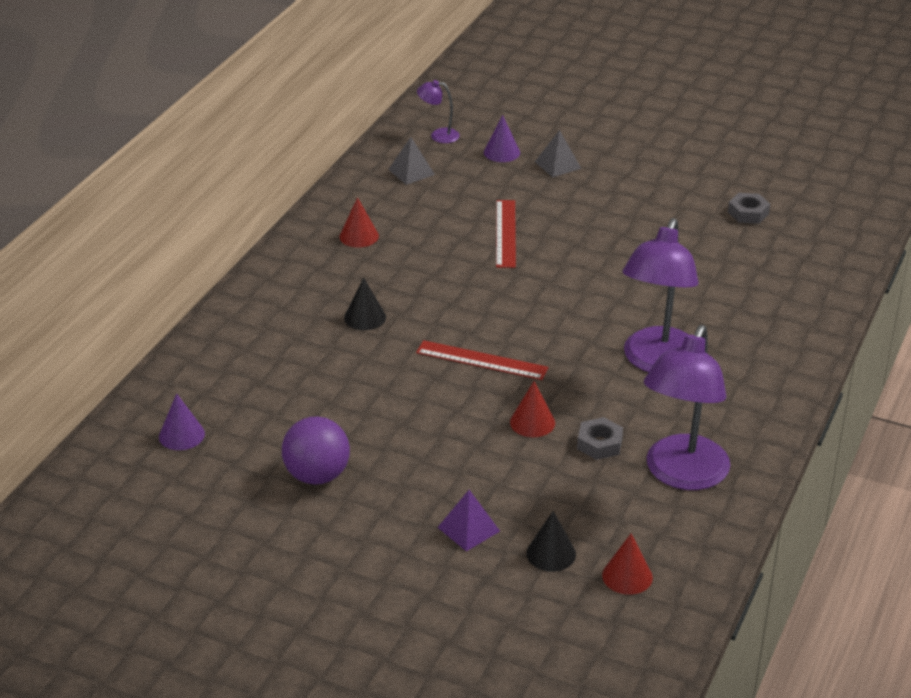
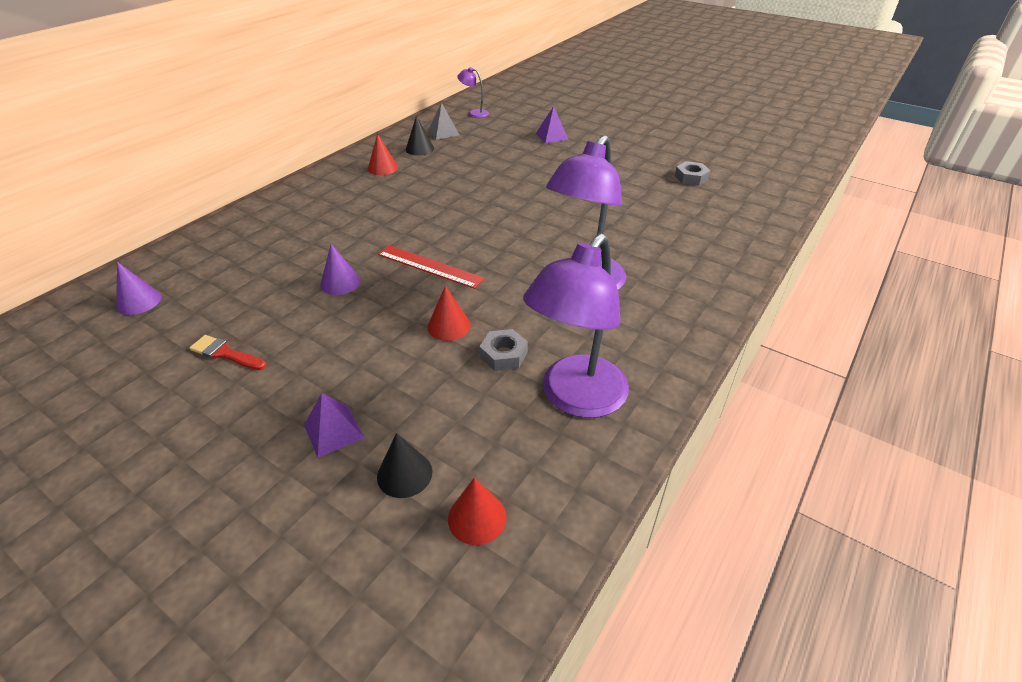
camera: 10 degrees right, 5 degrees up
purple ball [282,416,350,485] -> red brush [190,335,266,370]
black cone [344,277,386,330] -> black cone moved to [406,116,434,156]
purple cone [484,115,520,162] -> purple cone moved to [320,244,361,295]
red ruler [496,200,516,268] -> none
grey pyramid [535,130,581,177] -> purple pyramid [536,106,569,143]

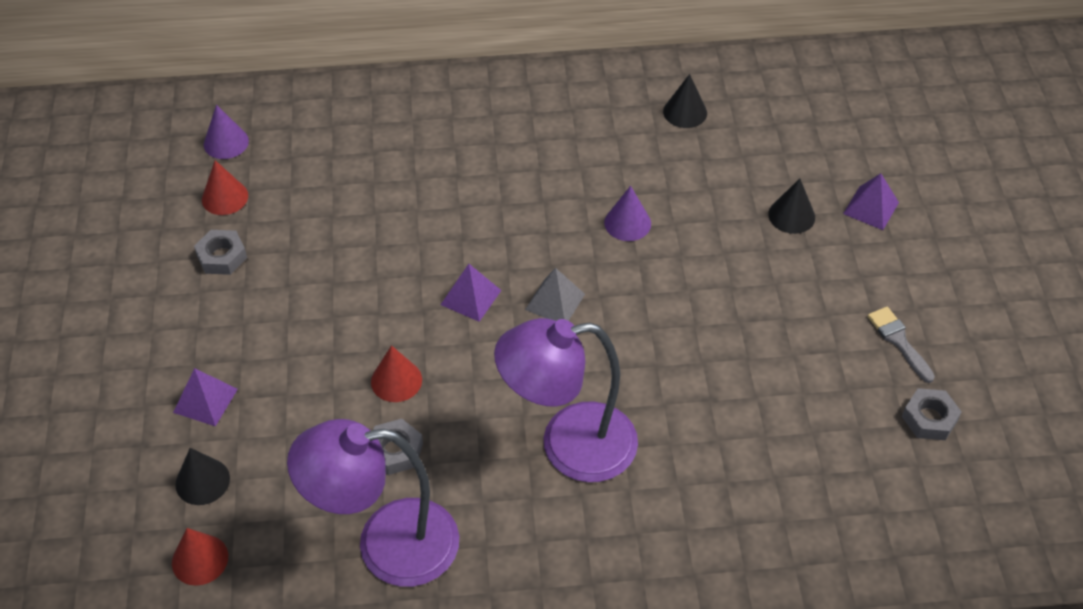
camera: 50 degrees right, 10 degrees up
red brush [190,335,266,370] -> grey nut [194,230,247,275]
purple cone [320,244,361,295] -> purple cone moved to [604,186,651,241]
red cone [368,134,398,175] -> red cone moved to [202,160,248,215]
red ruler [378,245,485,289] -> purple pyramid [440,264,502,322]
grey pyramid [428,102,460,140] -> grey pyramid moved to [525,268,585,321]
purple lamp [457,67,489,118] -> none
none -> black cone [768,179,815,234]
none -> grey brush [868,307,935,383]

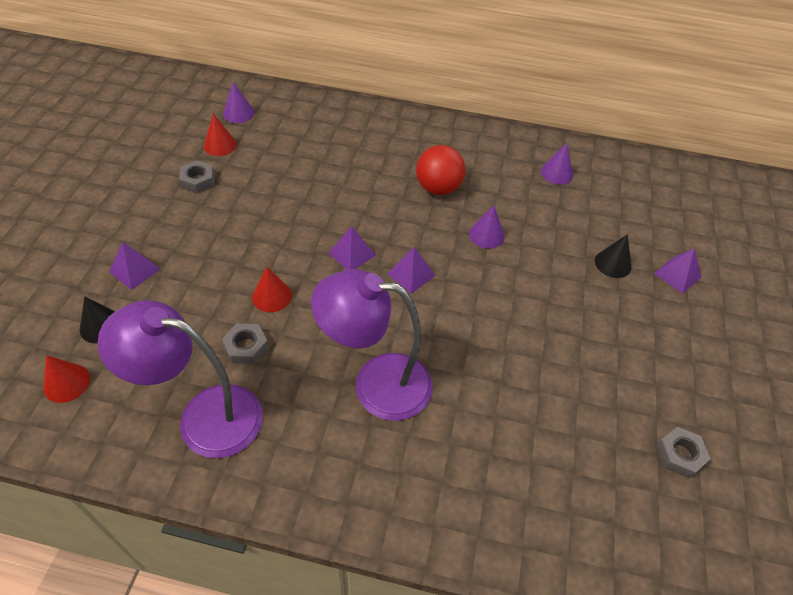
camera: 15 degrees right, 0 degrees up
grey pyramid [525,268,585,321] -> purple pyramid [387,247,436,294]
black cone [663,74,707,128] -> purple cone [541,143,573,185]
grey brush [868,307,935,383] -> none
none -> red ball [416,145,466,195]

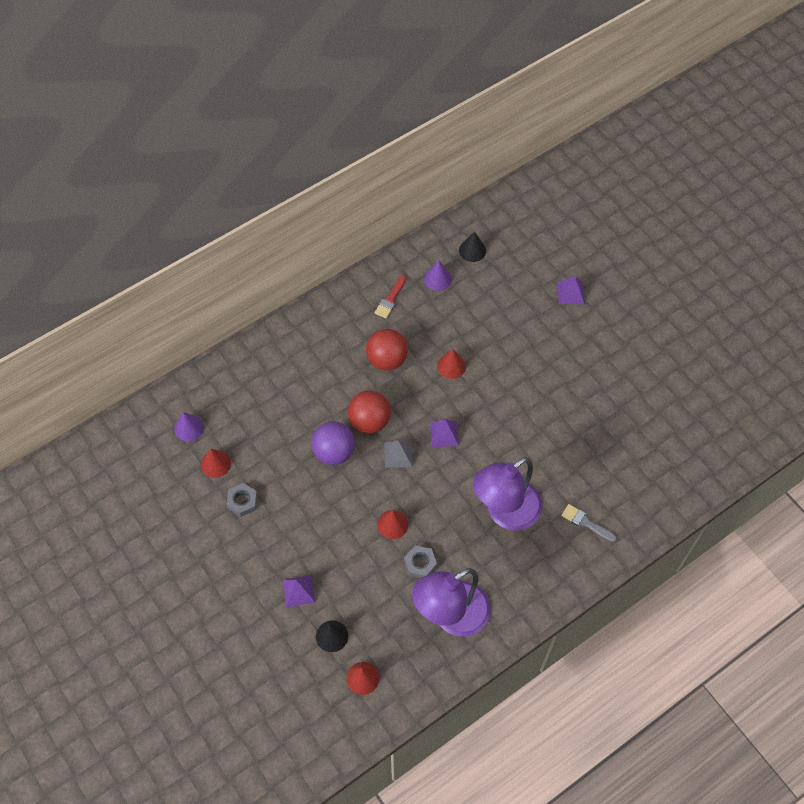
camera: 45 degrees left, 10 degrees up
purple pyramid [329,226,376,270] -> grey pyramid [384,440,413,468]
purple cone [469,205,505,249] -> red cone [437,349,466,379]
black cone [595,234,631,278] -> black cone moved to [459,231,486,262]
grey nut [656,427,711,478] -> none
none -> purple ball [311,421,355,465]
none -> red ball [348,390,391,433]
none -> red brush [375,275,406,318]
none -> grey brush [561,504,617,542]

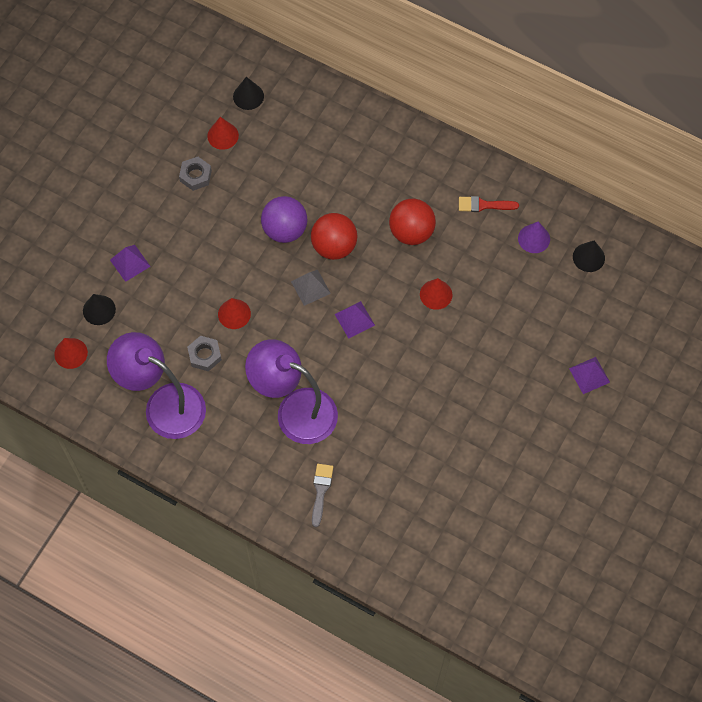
camera: 65 degrees right, 5 degrees up
purple cone [174,412,204,442] -> black cone [233,77,264,110]

